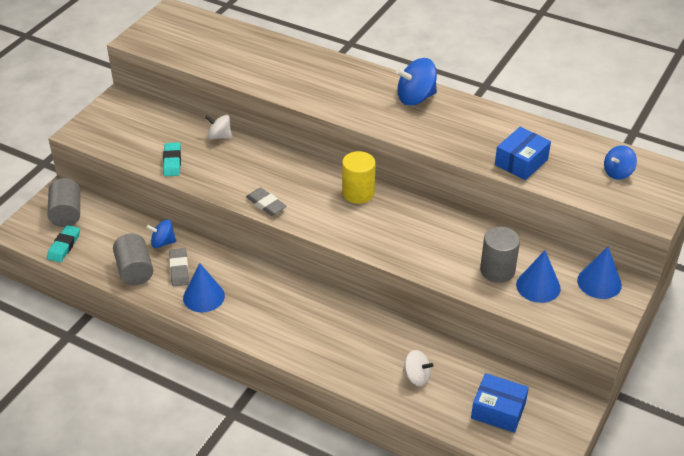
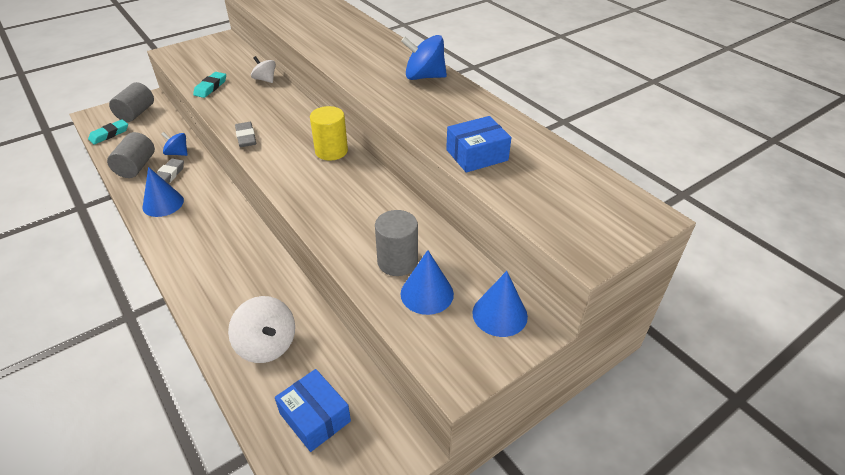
camera: 25 degrees right, 0 degrees up
white spinning top [403,350,434,386] -> white spinning top [228,296,295,363], size x1.59
blue spinning top [604,145,637,180] -> none

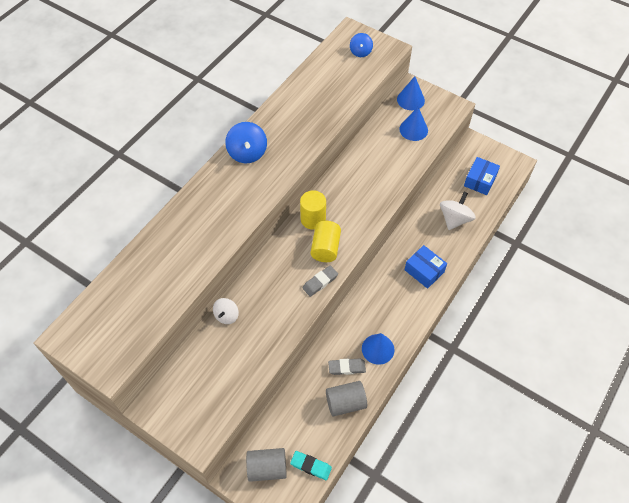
camera: 110 degrees left, 15 degrees up
blue spinning top [161,132,188,156] -> blue spinning top moved to [350,33,373,57]
turquoise eraser [193,72,226,98] -> none
grey cylinder [375,210,418,276] -> none
blue box [446,116,511,173] -> blue box moved to [405,245,447,289]
none -> yellow cylinder [311,221,341,262]

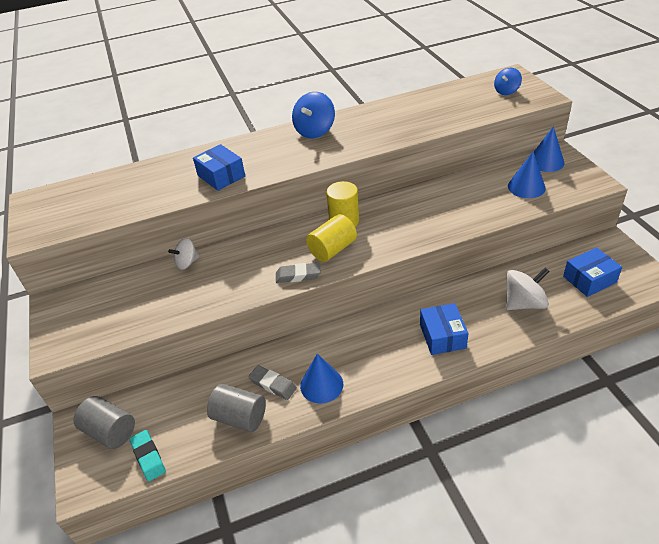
camera: 40 degrees right, 15 degrees down
none -> blue box [193,144,245,191]

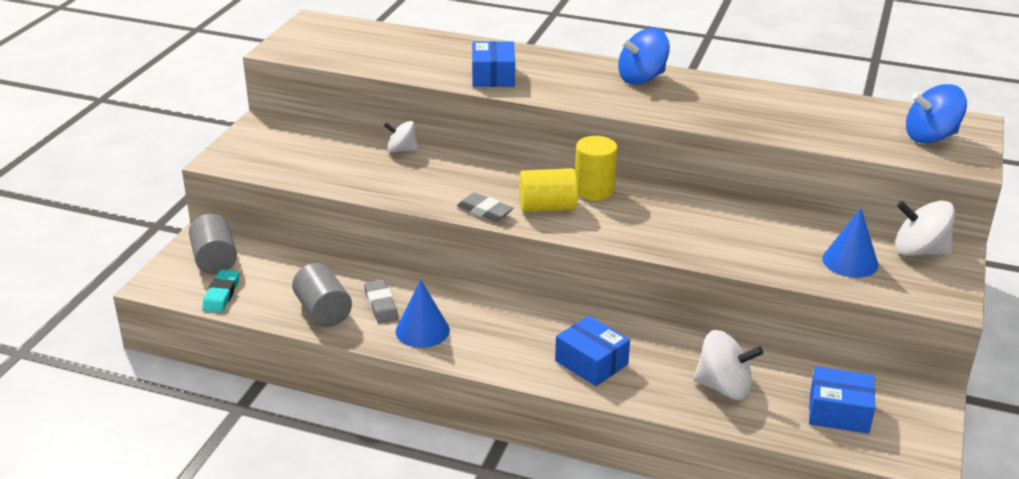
camera: 35 degrees right, 10 degrees down
blue box [420,303,469,355] -> blue box turned 75 degrees counterclockwise [555,315,630,386]
blue spinning top [494,67,522,95] -> blue spinning top [906,84,967,144], size x1.59
blue cone [534,126,564,172] -> white spinning top [895,200,955,256]

